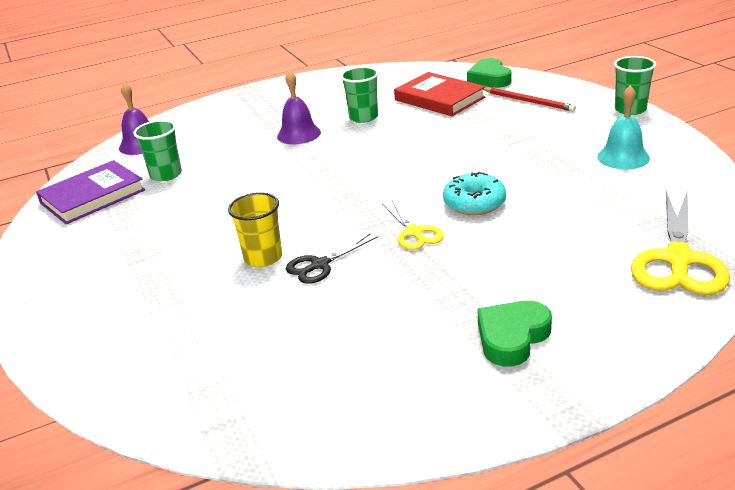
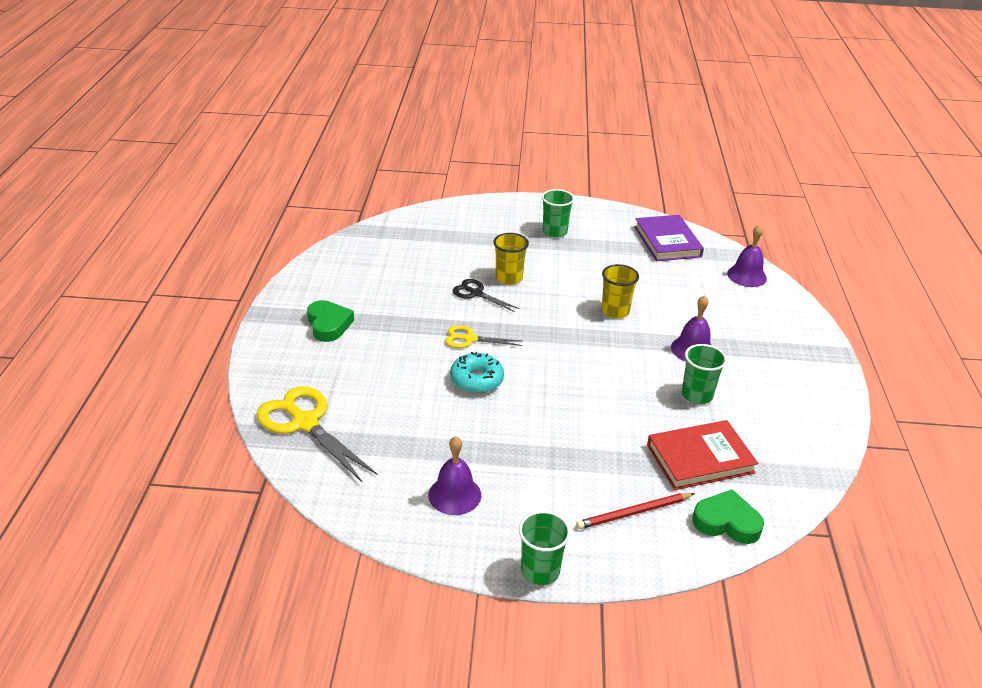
camera: 115 degrees right, 5 degrees up
green cup [133,120,182,181] -> green cup moved to [542,189,574,238]
black scissors [286,233,378,284] -> black scissors turned 45 degrees counterclockwise [453,279,519,312]
turquoise bell [597,85,650,169] -> purple bell [429,436,481,515]
none -> yellow cup [601,264,639,319]

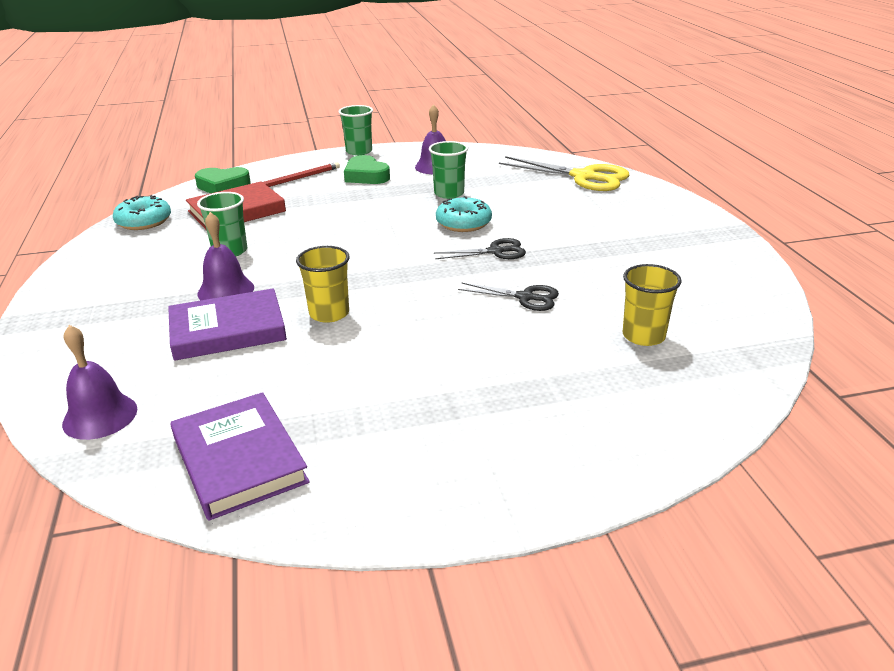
camera: 165 degrees right, 5 degrees down
green heart [307,300,354,342] -> green heart moved to [344,155,390,184]
yellow scissors [445,325,522,348] -> black scissors [434,238,526,259]
yellow cup [493,233,529,285] -> yellow cup moved to [623,264,682,346]
green cup [542,189,574,238] -> green cup moved to [429,141,468,199]
none -> turquoise donut [113,195,171,230]
none -> purple book [168,288,287,361]

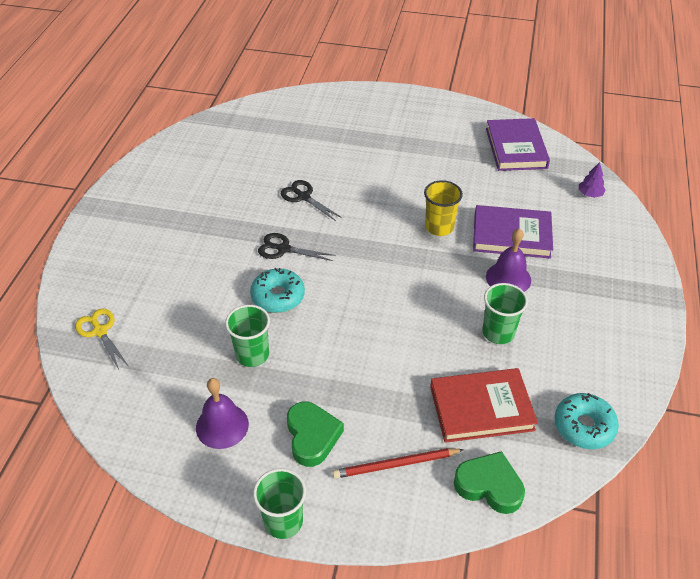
camera: 155 degrees left, 15 degrees up
purple bell [62,325,137,440] -> purple tree [579,162,606,198]
yellow scissors [499,156,630,191] -> yellow scissors [75,308,128,369], size x0.56
yellow cup [623,264,682,346] -> none

